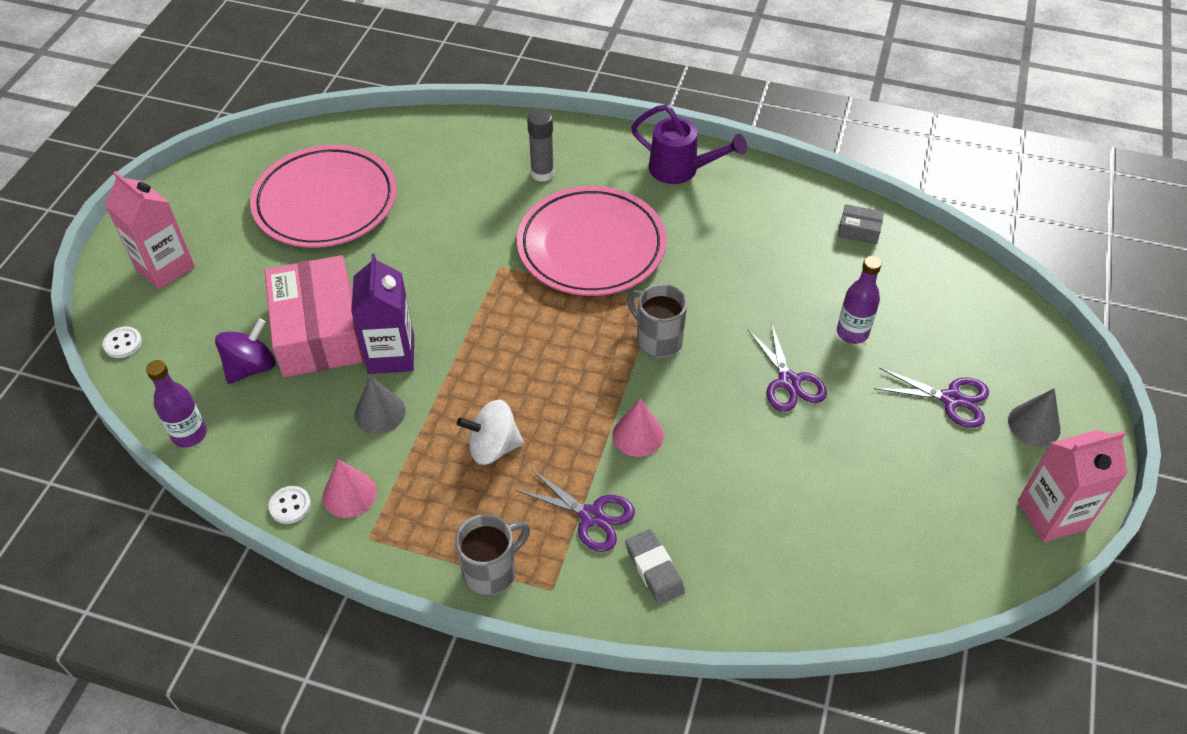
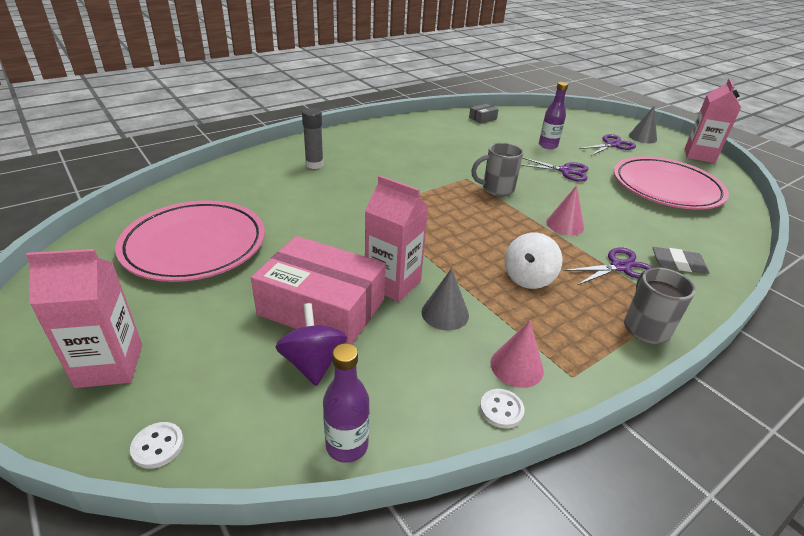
camera: 55 degrees left, 15 degrees down
purple carton [351,254,414,374] -> pink carton [365,175,429,302]
pink plate [517,186,666,296] -> pink plate moved to [614,156,729,210]
purple watering can [631,104,747,184] -> none

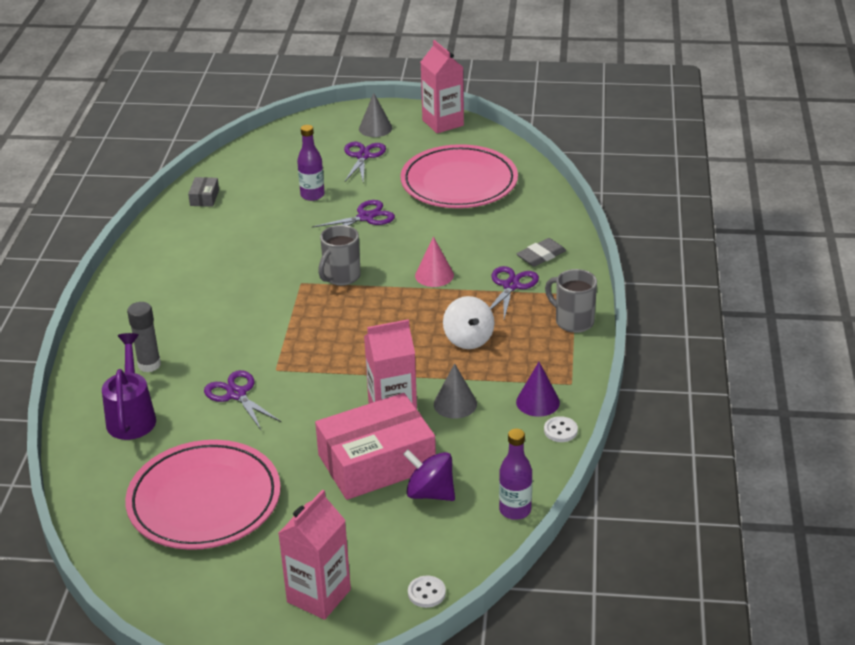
camera: 45 degrees left, 0 degrees up
pink cone [491,320,544,388] -> purple cone [516,362,560,417]
none -> purple watering can [102,333,156,440]
none -> purple scissors [204,370,281,430]

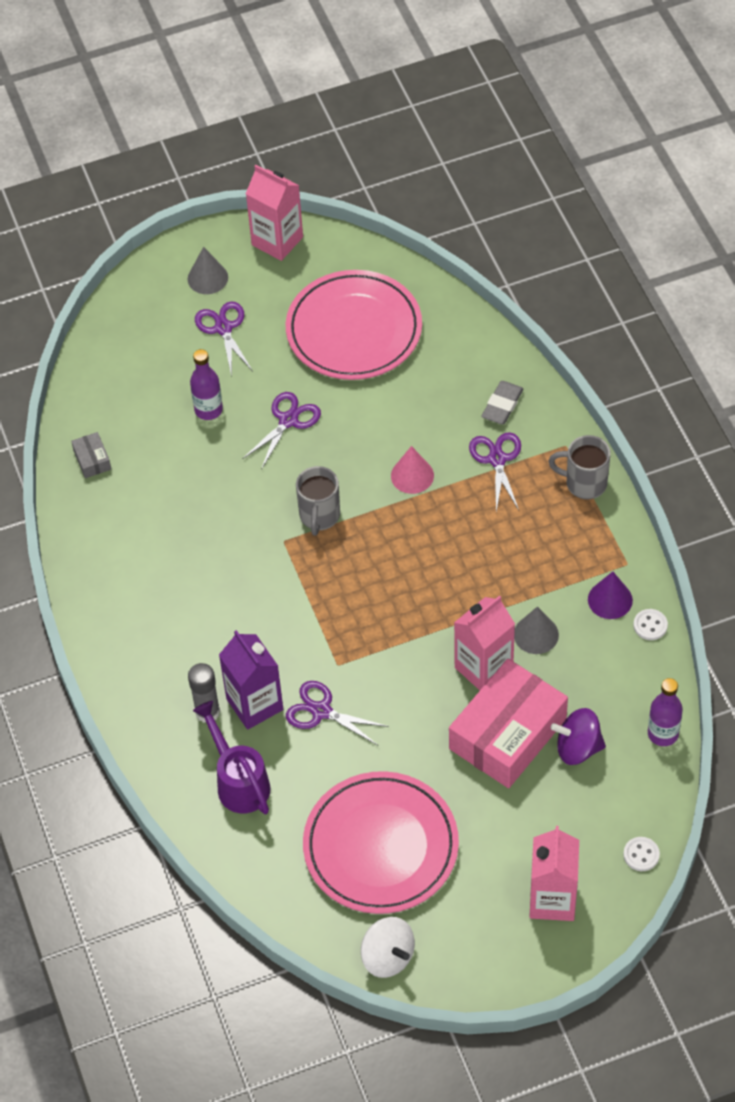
camera: 25 degrees left, 20 degrees up
white spinning top [443,296,494,349] -> white spinning top moved to [361,917,415,978]
none -> purple carton [219,630,283,730]

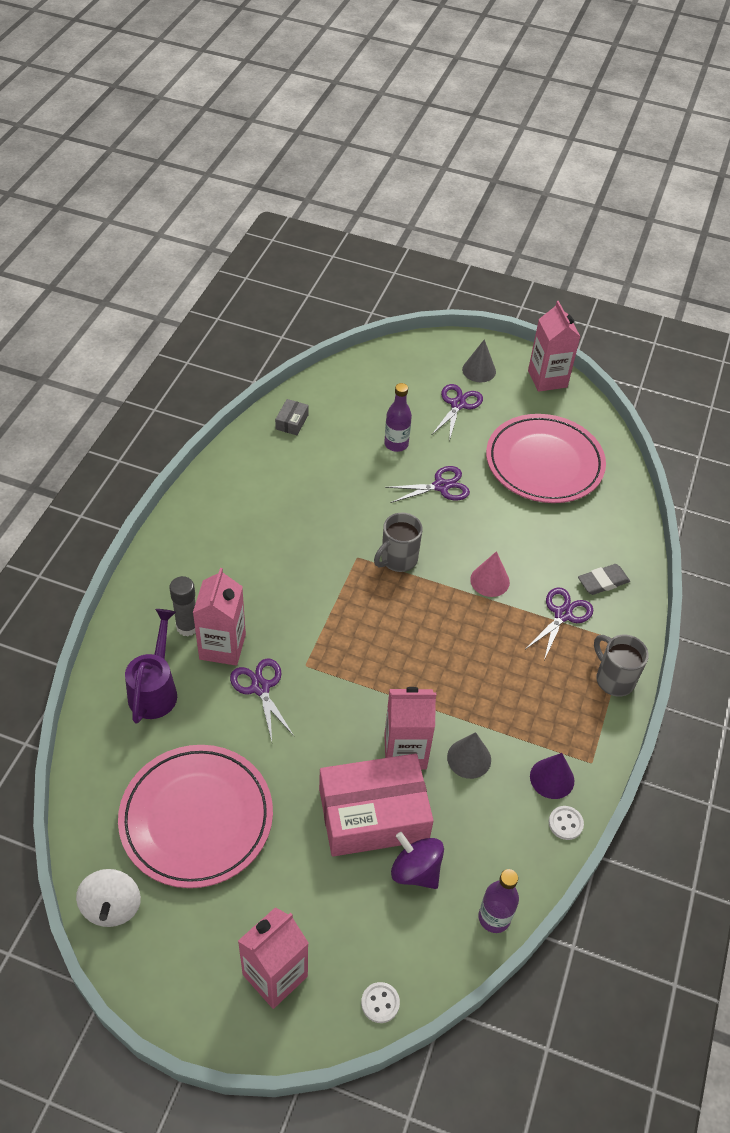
camera: 35 degrees right, 5 degrees down
purple carton [219,630,283,730] -> pink carton [193,568,246,666]

